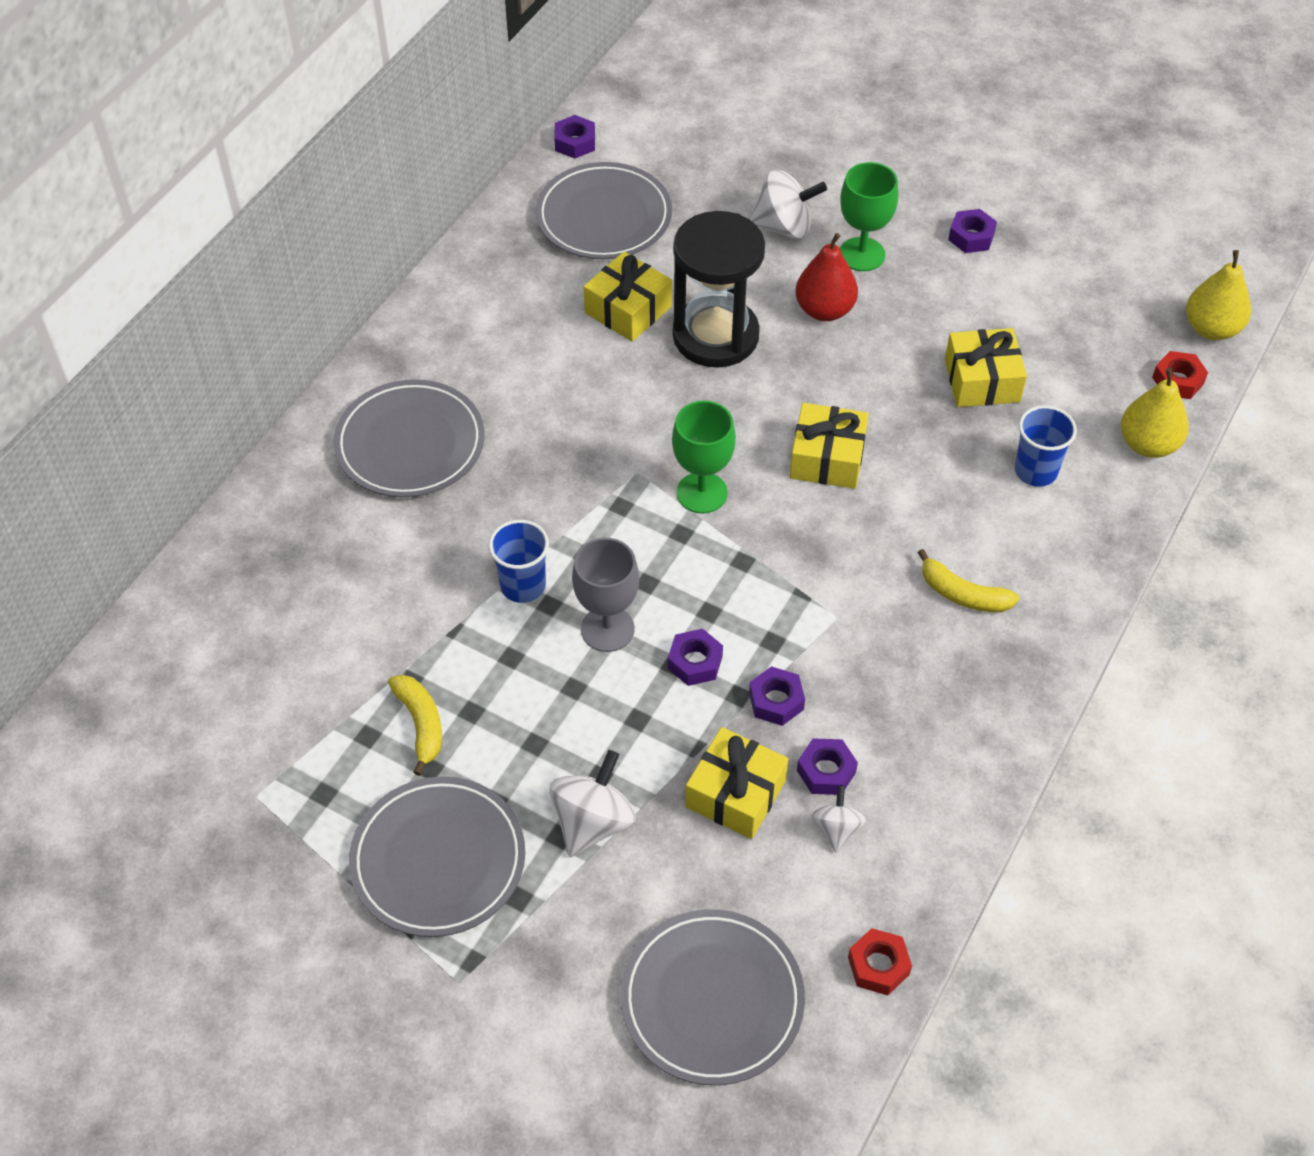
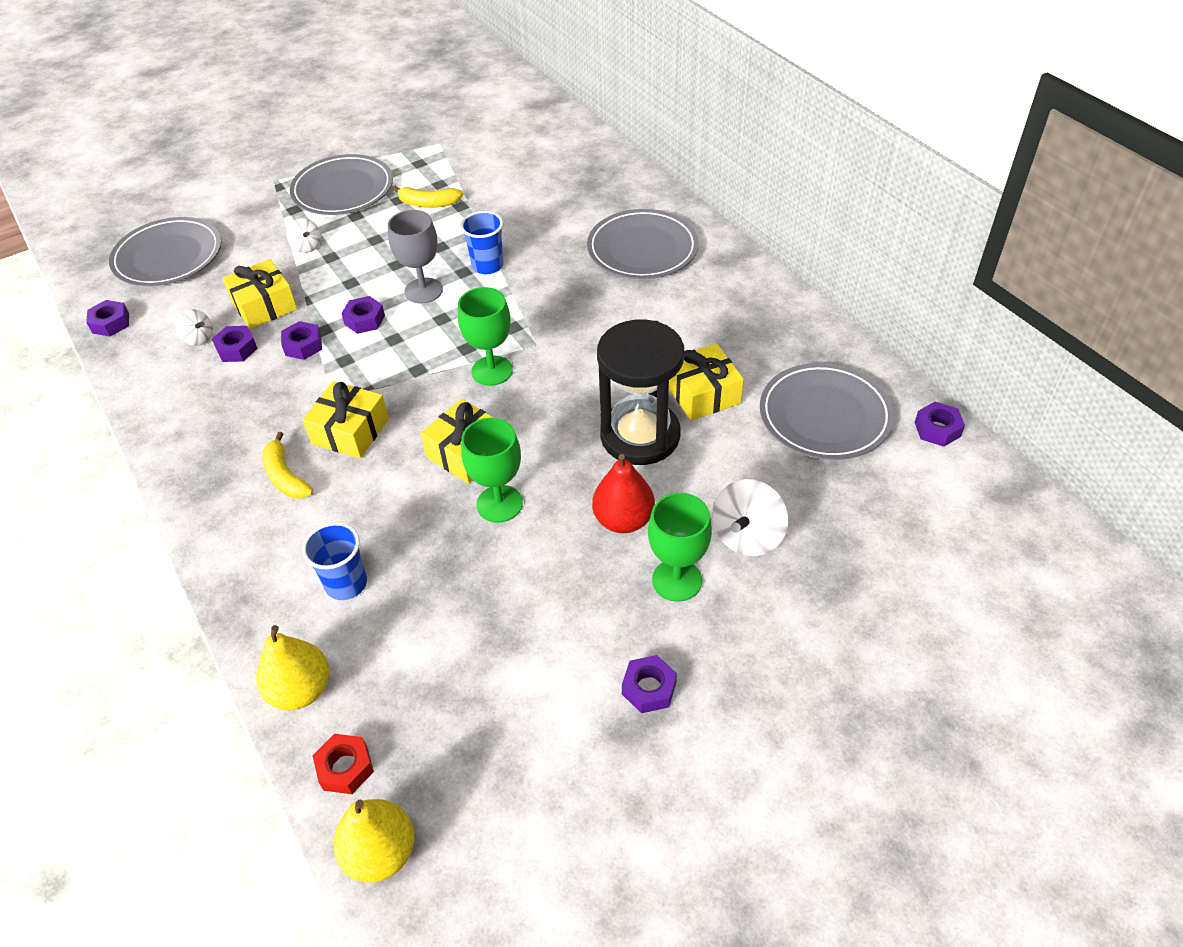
camera: 120 degrees right, 5 degrees down
white spinning top [549,750,636,857] -> white spinning top [286,218,321,253], size x0.58
red nut [848,928,912,995] -> purple nut [86,300,129,336]
yellow banana [917,549,1019,612] -> yellow banana turned 90 degrees counterclockwise [262,432,313,499]
yellow gift [945,328,1027,407] -> yellow gift moved to [303,381,389,459]
none -> green goblet [461,418,523,523]

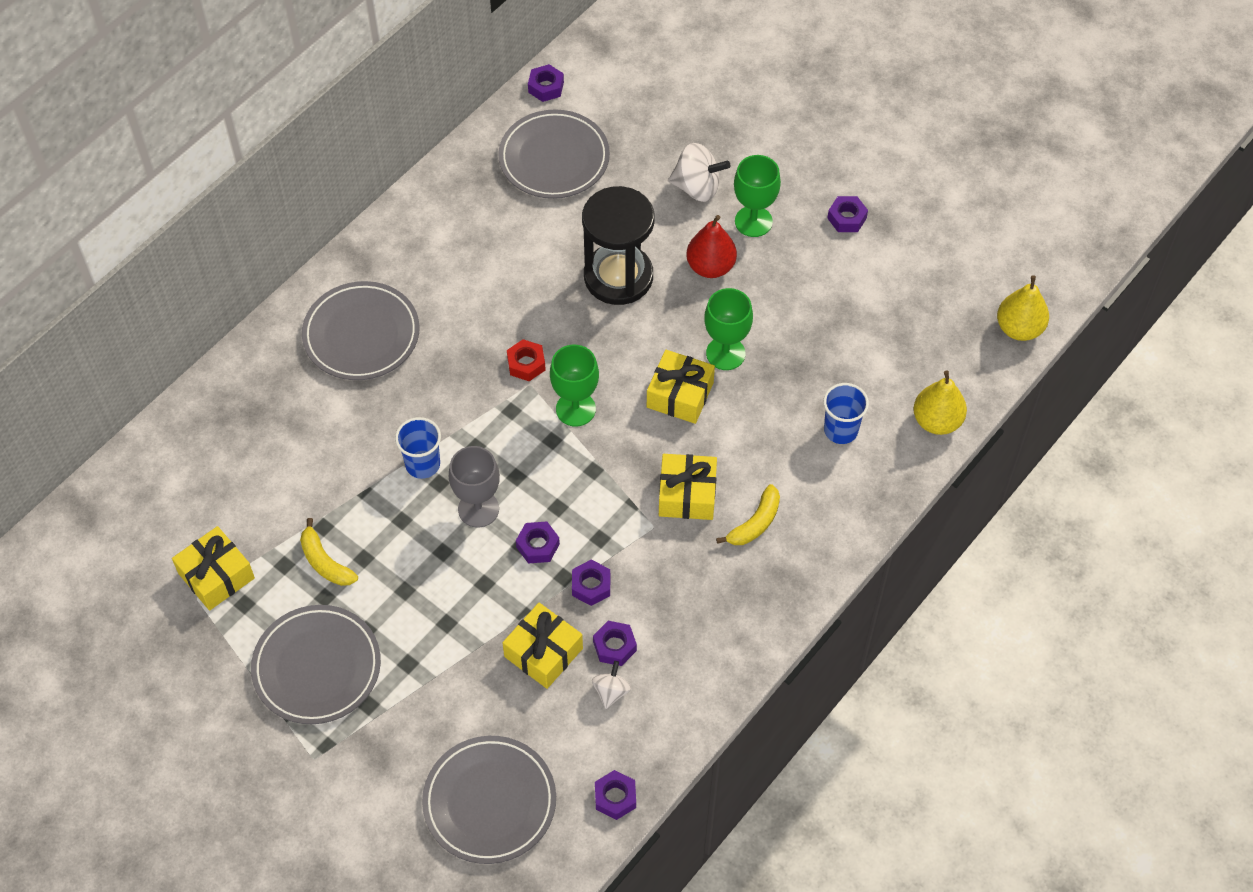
camera: 110 degrees left, 10 degrees up
white spinning top [286,218,321,253] -> none
red nut [313,734,374,794] -> red nut moved to [507,339,546,381]
yellow banana [393,186,463,208] -> yellow banana turned 150 degrees clockwise [300,518,358,586]
yellow gift [669,343,744,421] -> yellow gift moved to [172,526,255,611]

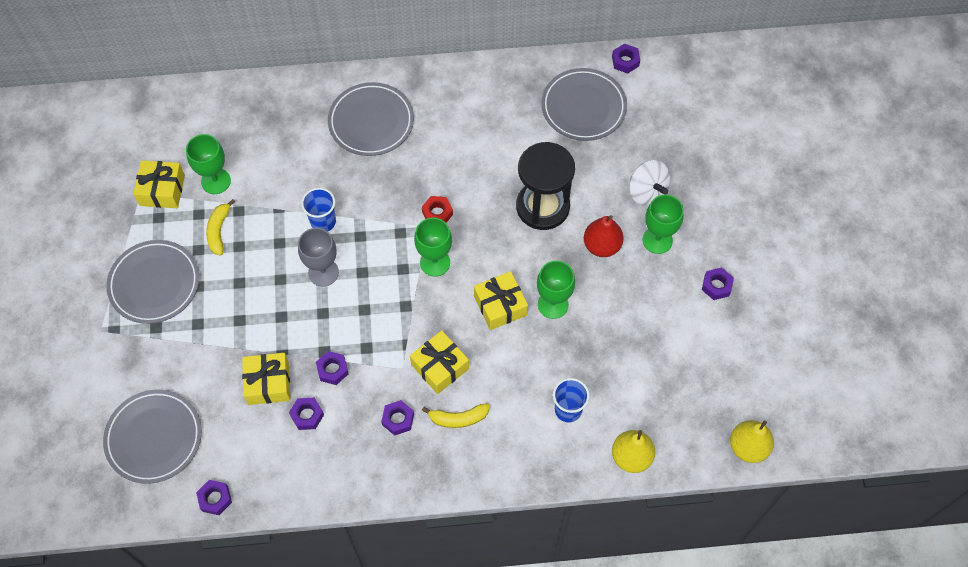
camera: 45 degrees right, 5 degrees up
purple nut [516,522,560,564] -> purple nut moved to [381,400,414,436]
white spinning top [592,661,631,709] -> none
none -> green goblet [186,134,231,194]

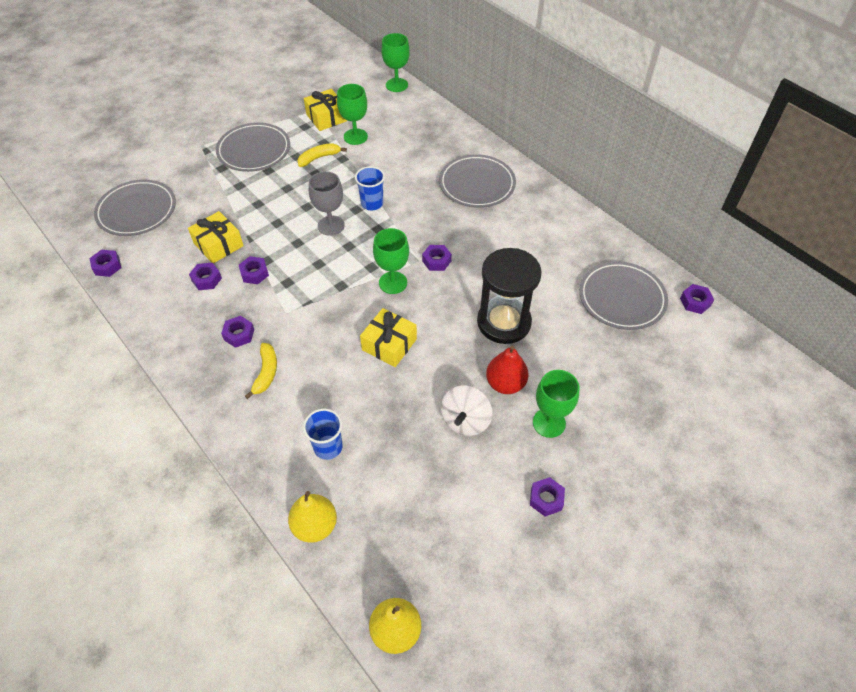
camera: 55 degrees right, 10 degrees down
yellow gift [410,330,469,394] -> none
red nut [422,196,453,223] -> purple nut [422,245,452,271]
yellow banana [422,403,490,428] -> yellow banana turned 135 degrees counterclockwise [245,343,277,399]
green goblet [537,261,575,319] -> green goblet moved to [381,33,410,92]
white spinning top [629,160,671,206] -> white spinning top moved to [441,386,492,436]

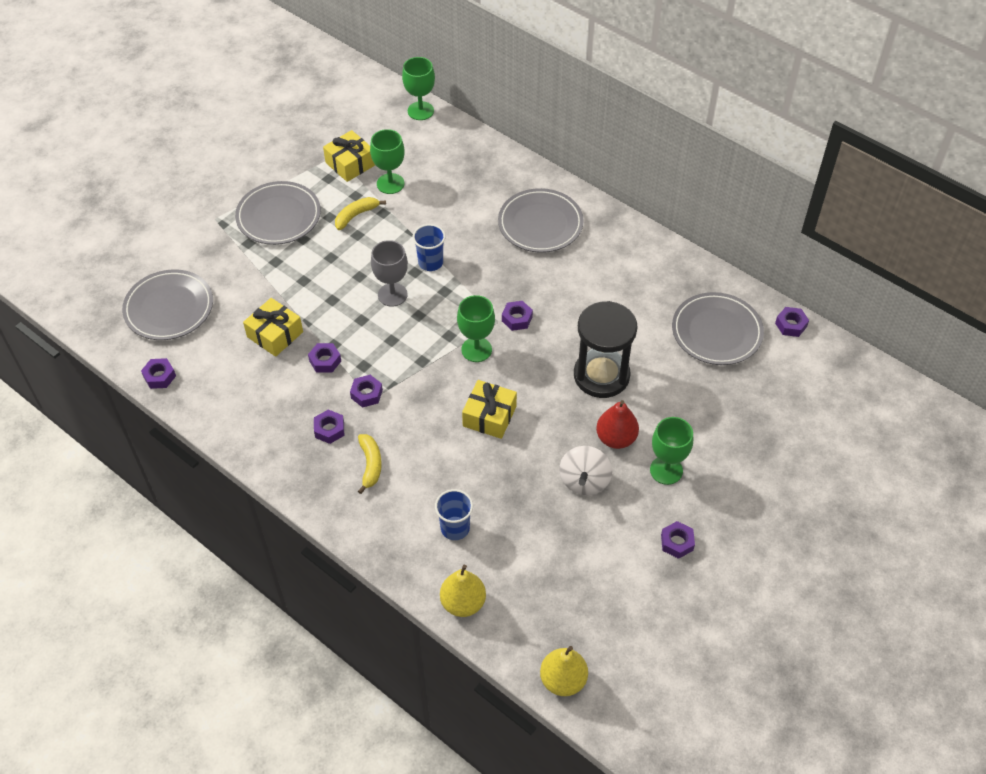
camera: 10 degrees left, 0 degrees up
purple nut [189,263,222,290] -> purple nut moved to [350,375,383,408]

